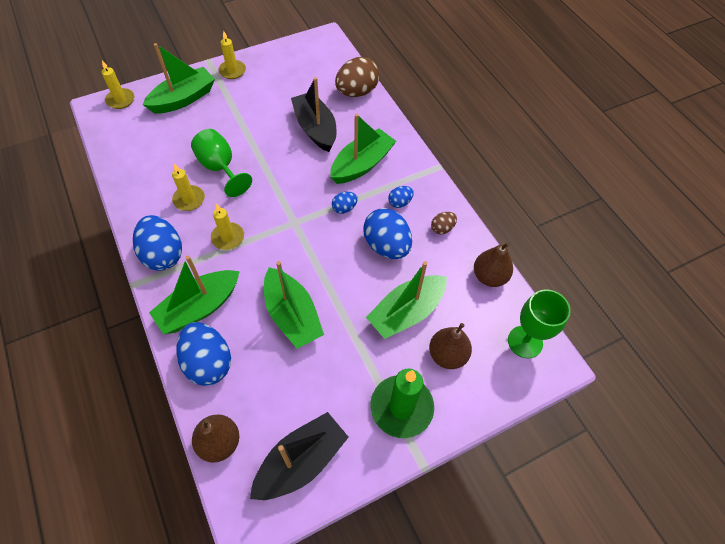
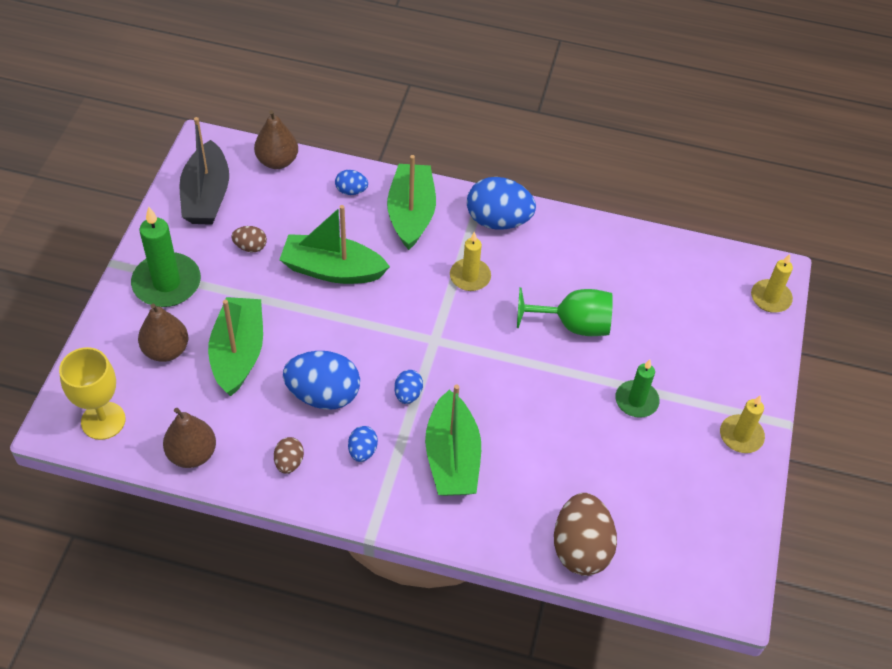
camera: 130 degrees right, 5 degrees down
green boat [143,43,215,114] -> none
yellow candle [172,163,205,211] -> none
blue egg [176,322,231,386] -> blue egg [335,170,368,195], size x0.49
black boat [291,77,336,152] -> none
green goblet [508,289,571,358] -> yellow goblet [59,347,126,440]
none -> brown egg [232,226,267,252]
none -> green candle [615,359,659,418]

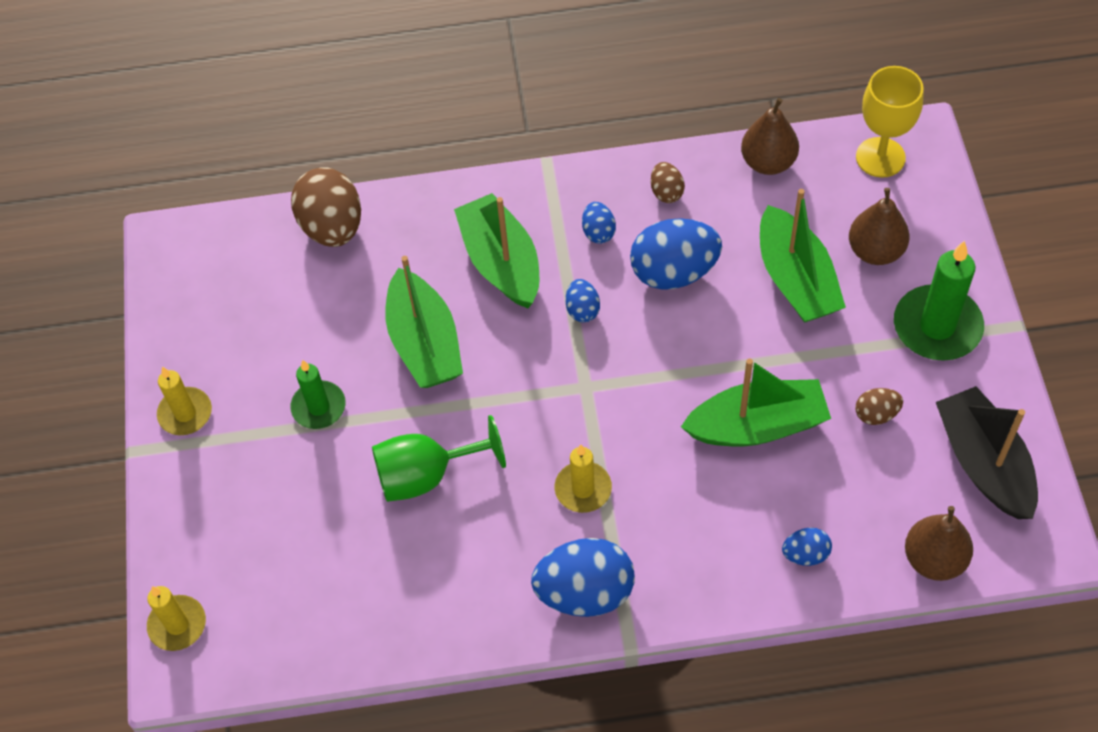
camera: 165 degrees right, 5 degrees up
green boat [387,155,436,250] -> green boat moved to [385,256,463,388]

